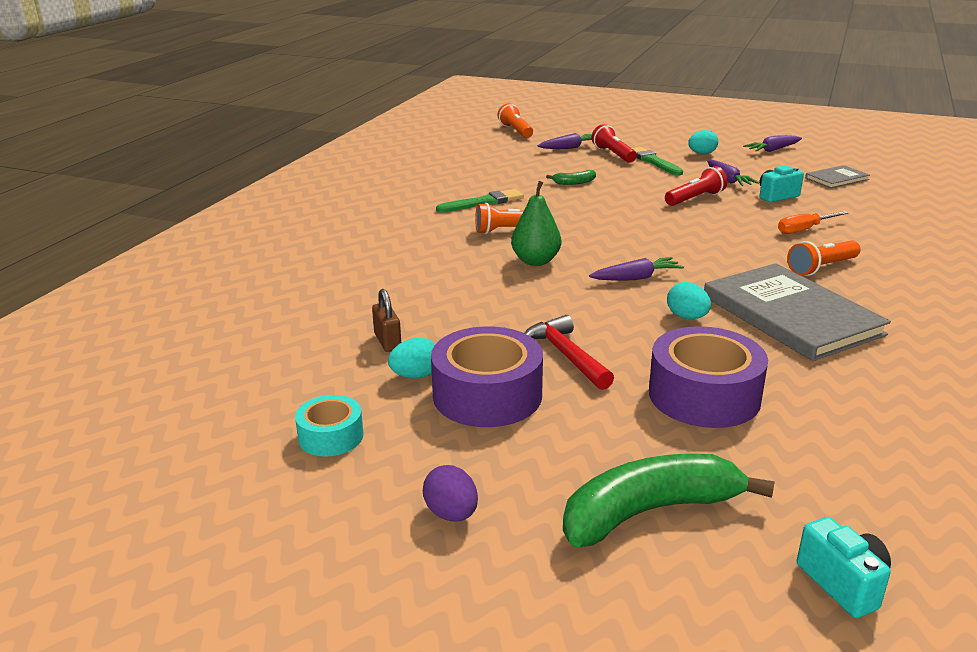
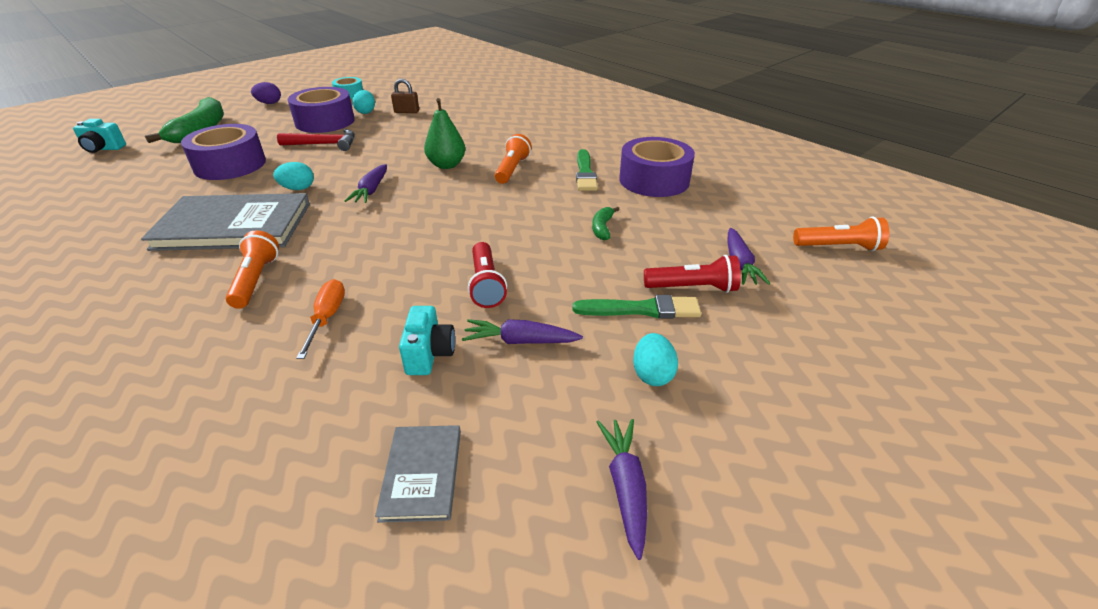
camera: 115 degrees right, 10 degrees up
none -> purple tape [619,137,695,197]

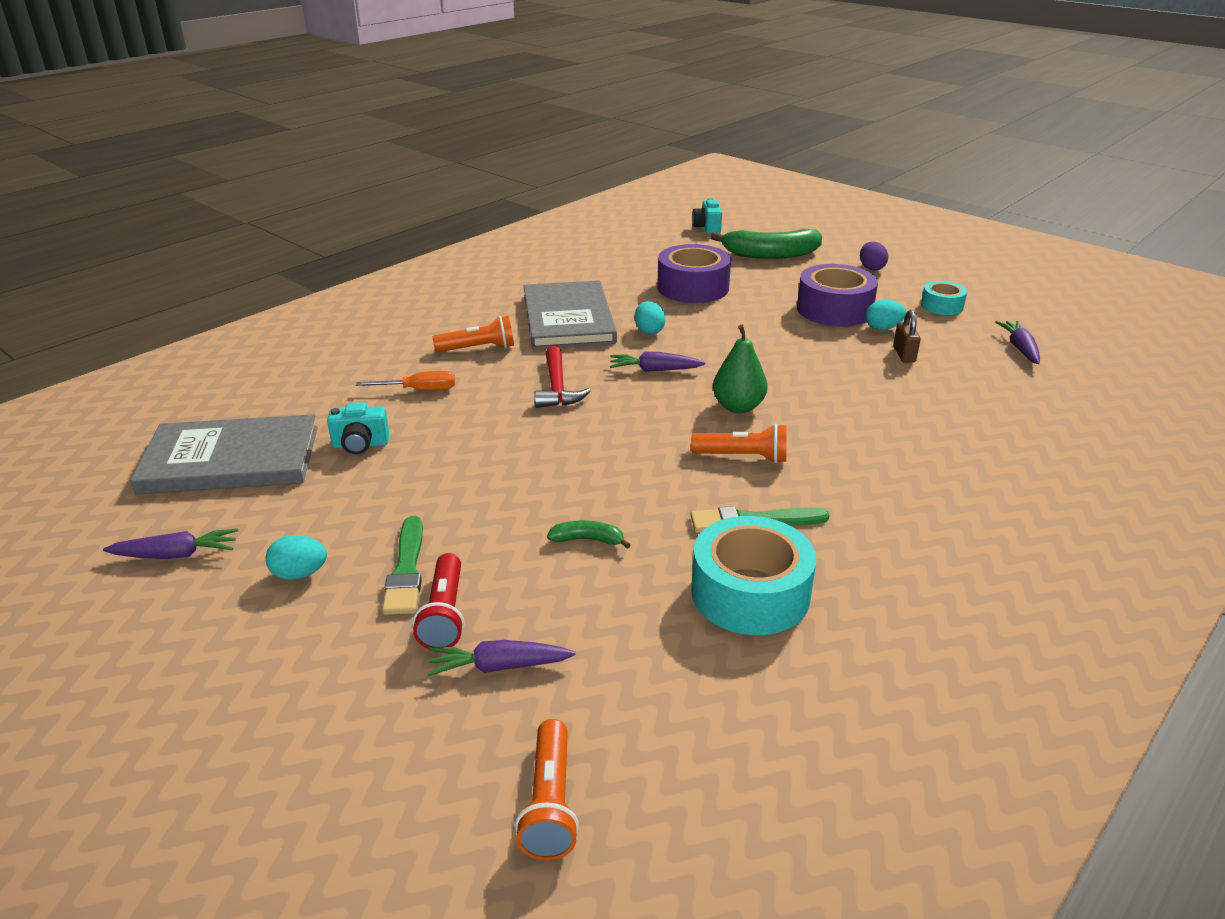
camera: 85 degrees right, 5 degrees down
red hammer [277,129,355,151] -> red hammer moved to [534,346,591,408]
grey book [375,425,461,523] -> grey book [130,414,318,495], size x2.07
purple carrot [462,319,583,344] -> purple carrot moved to [995,321,1040,364]
red flashlight [468,242,507,308] -> none
purple tape [619,137,695,197] -> turquoise tape [691,516,816,635]

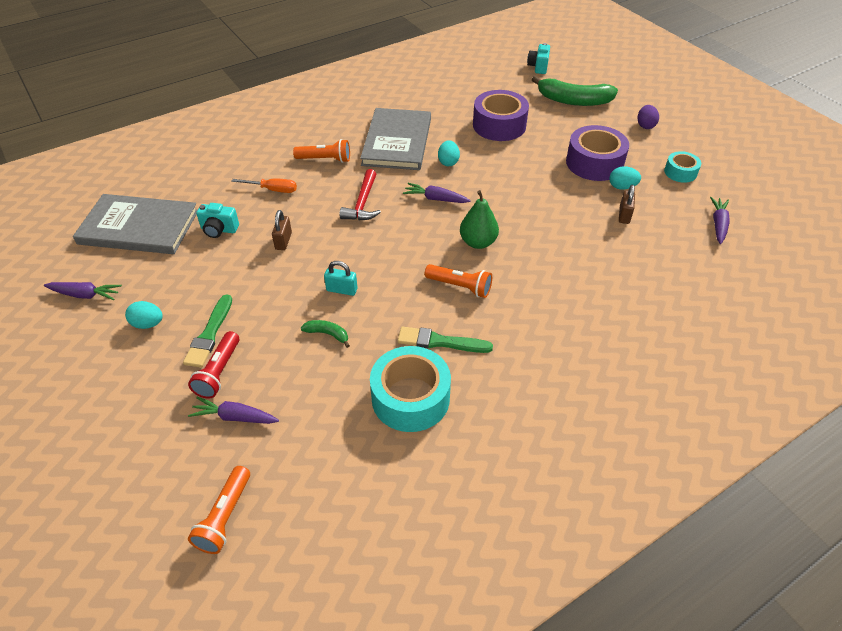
camera: 15 degrees right, 15 degrees up
none -> brown padlock [272,210,292,250]
none -> turquoise padlock [324,261,357,296]

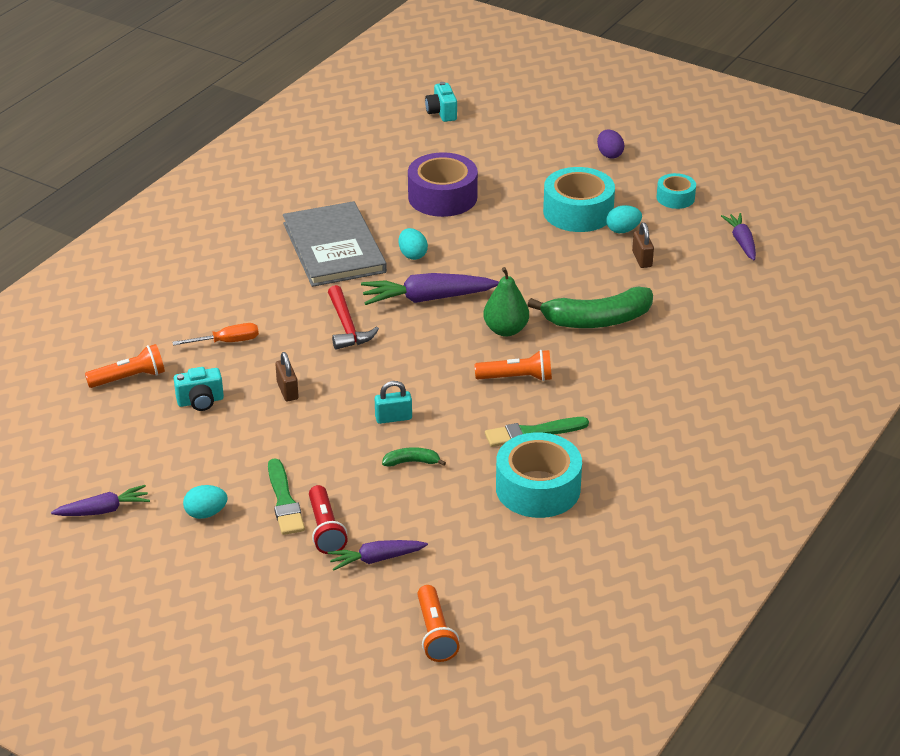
camera: 25 degrees left, 10 degrees down
grey book [73,194,198,254] -> none
orange flashlight [293,139,350,163] -> orange flashlight moved to [85,344,165,388]
purple carrot [403,183,471,203] -> purple carrot [361,273,499,305], size x1.63
green banana [531,76,618,106] -> green banana moved to [527,286,653,328]
purple tape [566,125,629,181] -> turquoise tape [543,167,615,232]

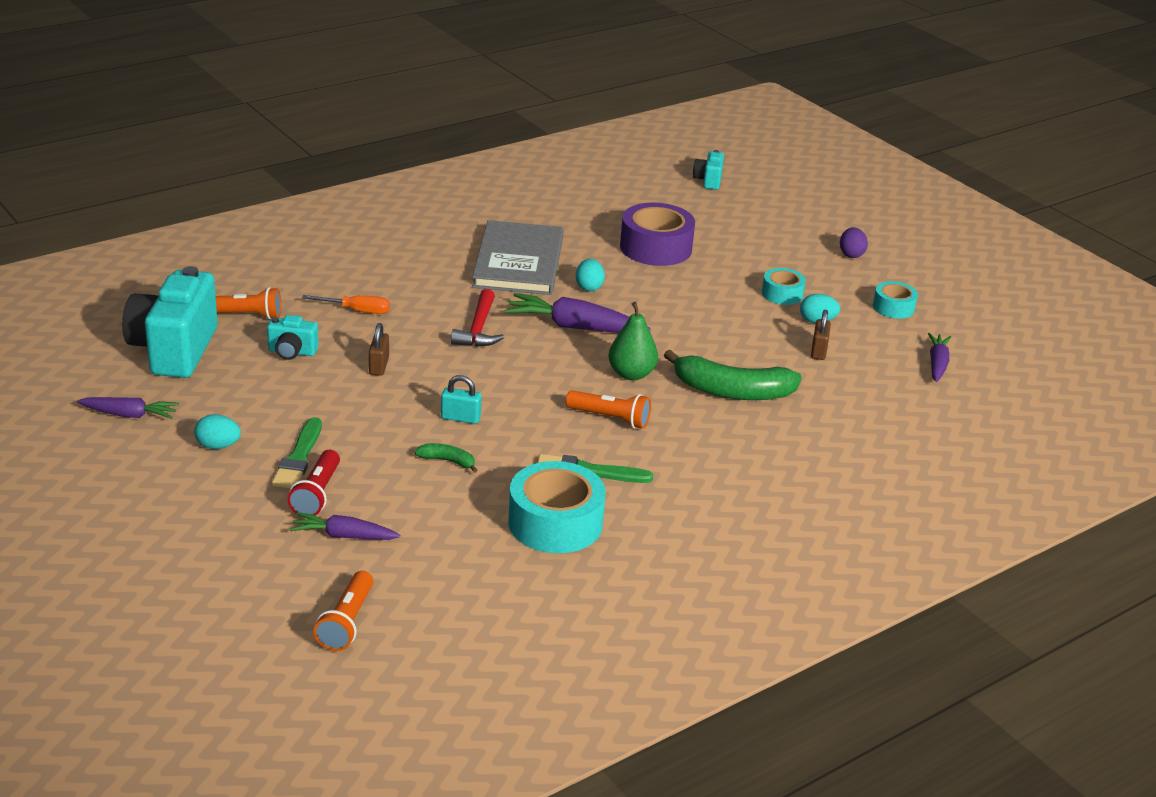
camera: 20 degrees right, 5 degrees down
turquoise tape [543,167,615,232] -> turquoise tape [762,268,806,305], size x0.55
none -> turquoise camera [122,266,218,378]

